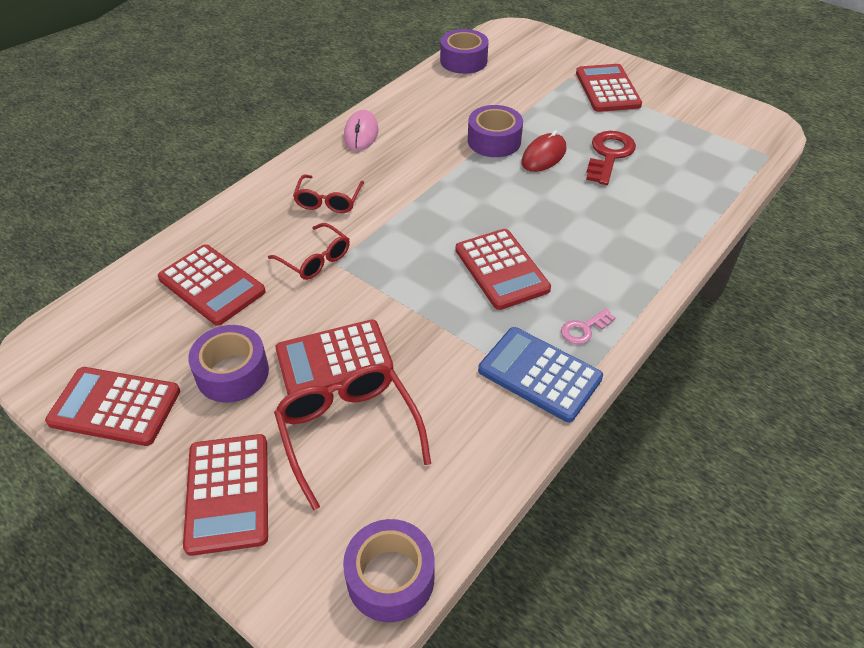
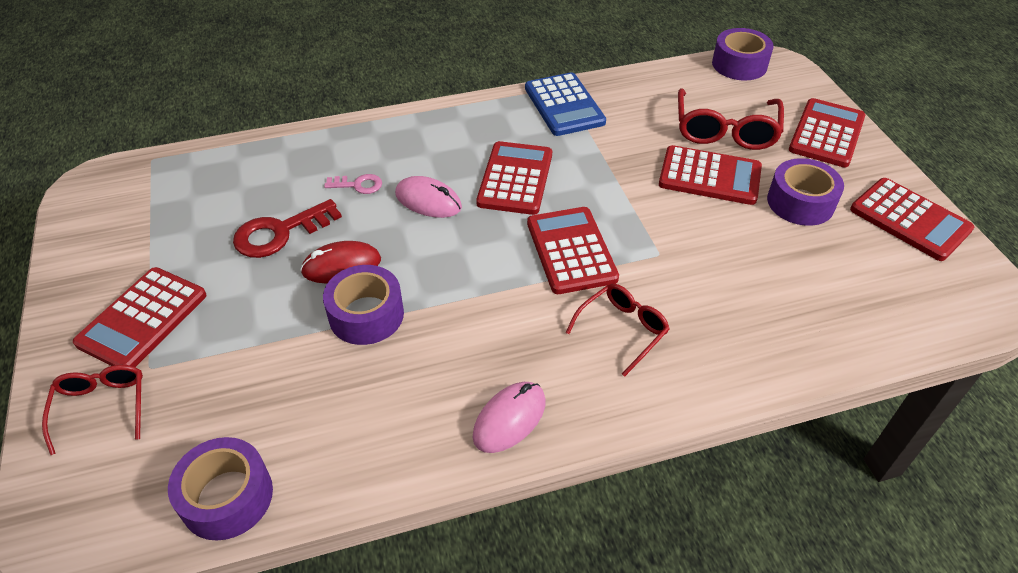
camera: 145 degrees left, 0 degrees up
red calculator [158,244,266,326] -> red calculator moved to [527,207,619,294]
red glasses [268,223,350,280] -> red glasses moved to [42,365,143,455]
pink key [561,309,616,344] -> pink key moved to [324,174,382,194]
none -> pink mouse [395,176,462,218]

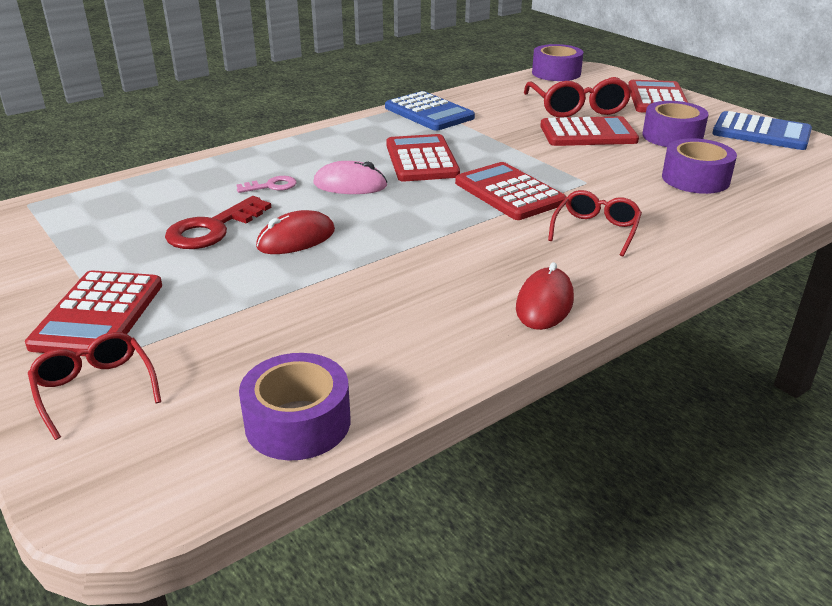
camera: 20 degrees left, 15 degrees down
purple tape [323,265,404,345] -> purple tape moved to [662,138,737,194]
pink mouse [473,382,546,453] -> red mouse [516,262,574,330]
red calculator [850,178,974,261] -> blue calculator [712,111,812,150]

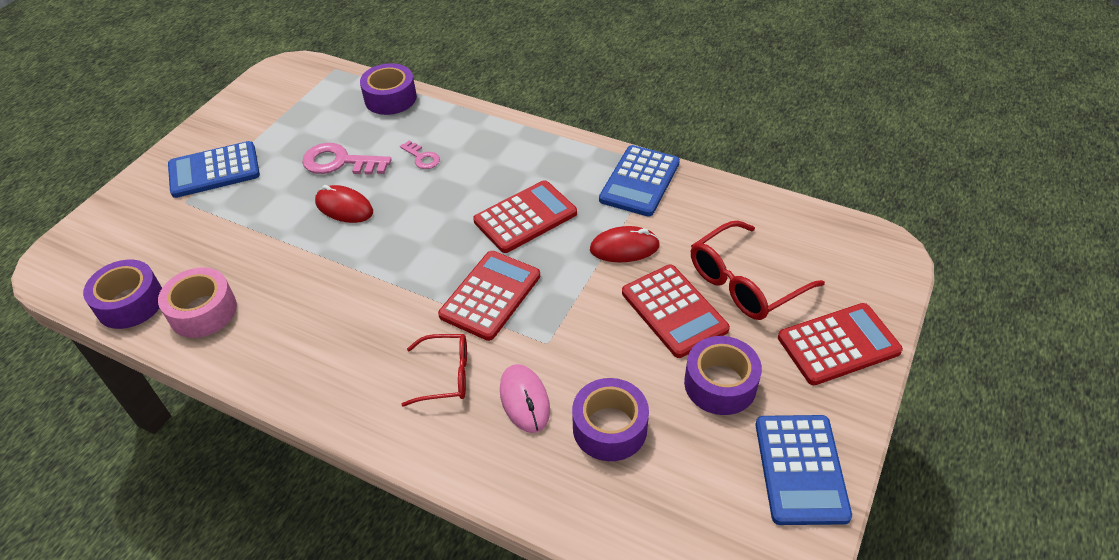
camera: 65 degrees right, 15 degrees up
red calculator [25,270,162,356] -> blue calculator [168,141,260,198]
red glasses [28,332,161,440] -> none
red key [165,196,271,249] -> pink key [302,143,392,175]
pink mouse [313,161,387,194] -> pink mouse moved to [500,364,550,433]
red mouse [516,262,574,330] -> red mouse moved to [590,226,660,262]
purple tape [532,44,584,81] -> purple tape moved to [360,63,417,115]
none -> pink tape [158,267,237,338]

